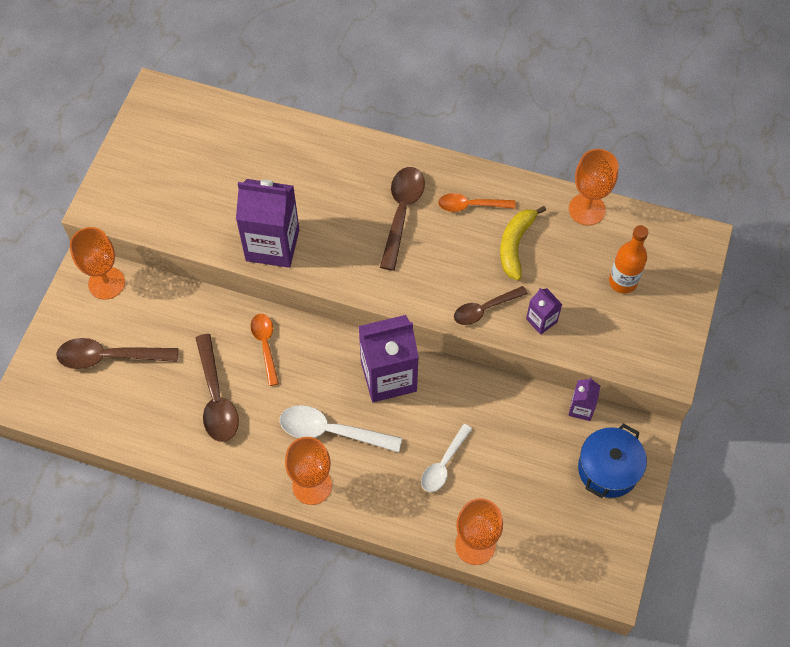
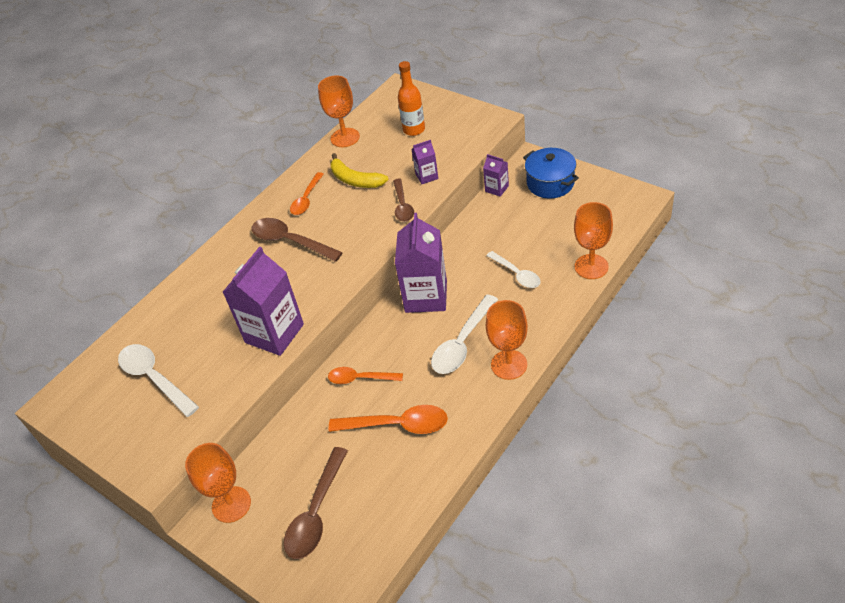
camera: 65 degrees left, 15 degrees down
brown spoon [196,334,239,442] -> orange spoon [329,405,448,434]
none -> white spoon [118,344,199,417]

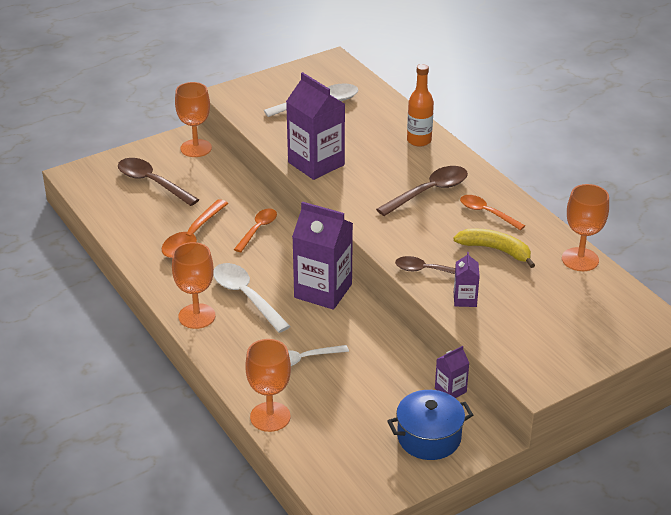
camera: 105 degrees right, 10 degrees down
yellow banana [330,153,389,188] -> yellow banana turned 60 degrees clockwise [453,228,535,268]
orange bottle [398,61,425,136] -> orange bottle moved to [407,64,434,147]

